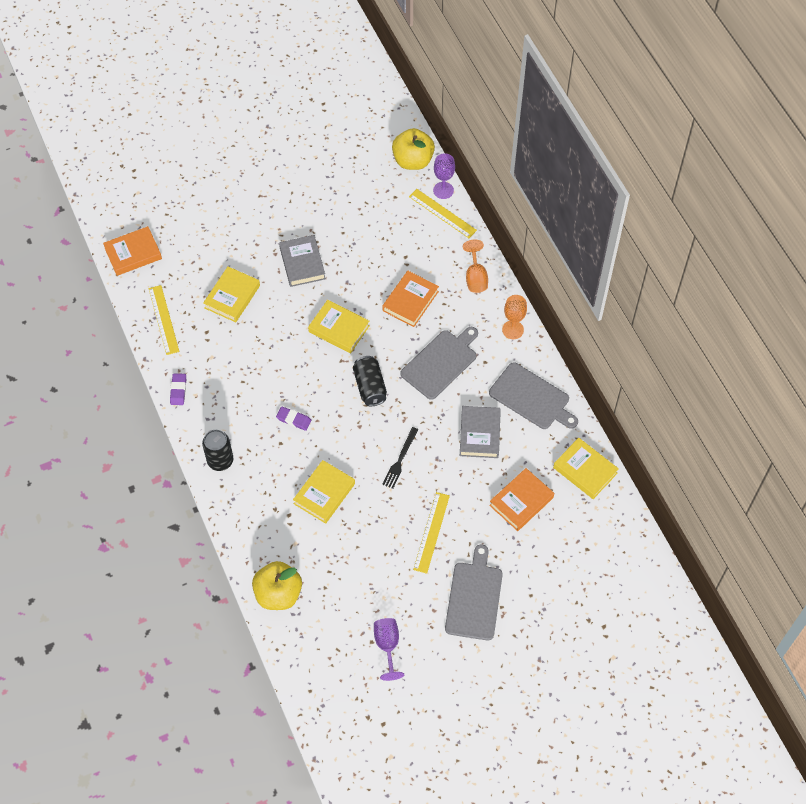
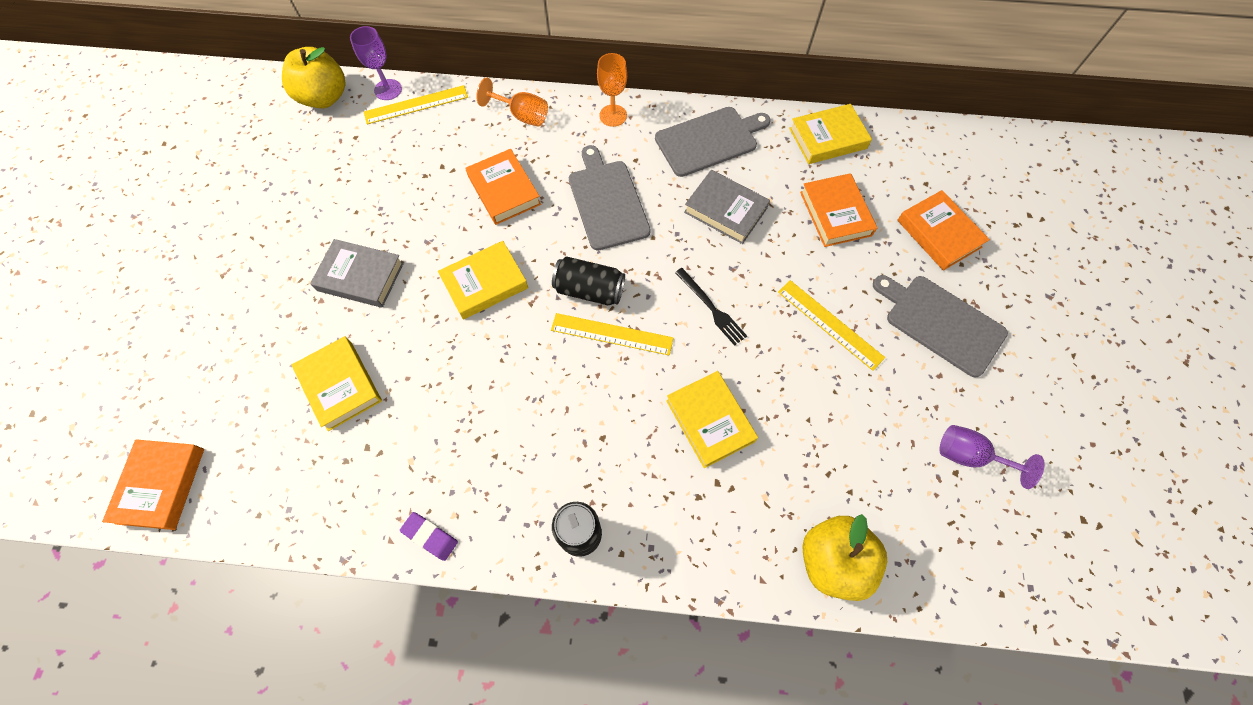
camera: 60 degrees left, 5 degrees up
yellow ruler [149,285,180,355] -> yellow ruler moved to [551,313,673,356]
purple eraser [276,407,311,431] -> none
none -> orange book [897,190,990,271]

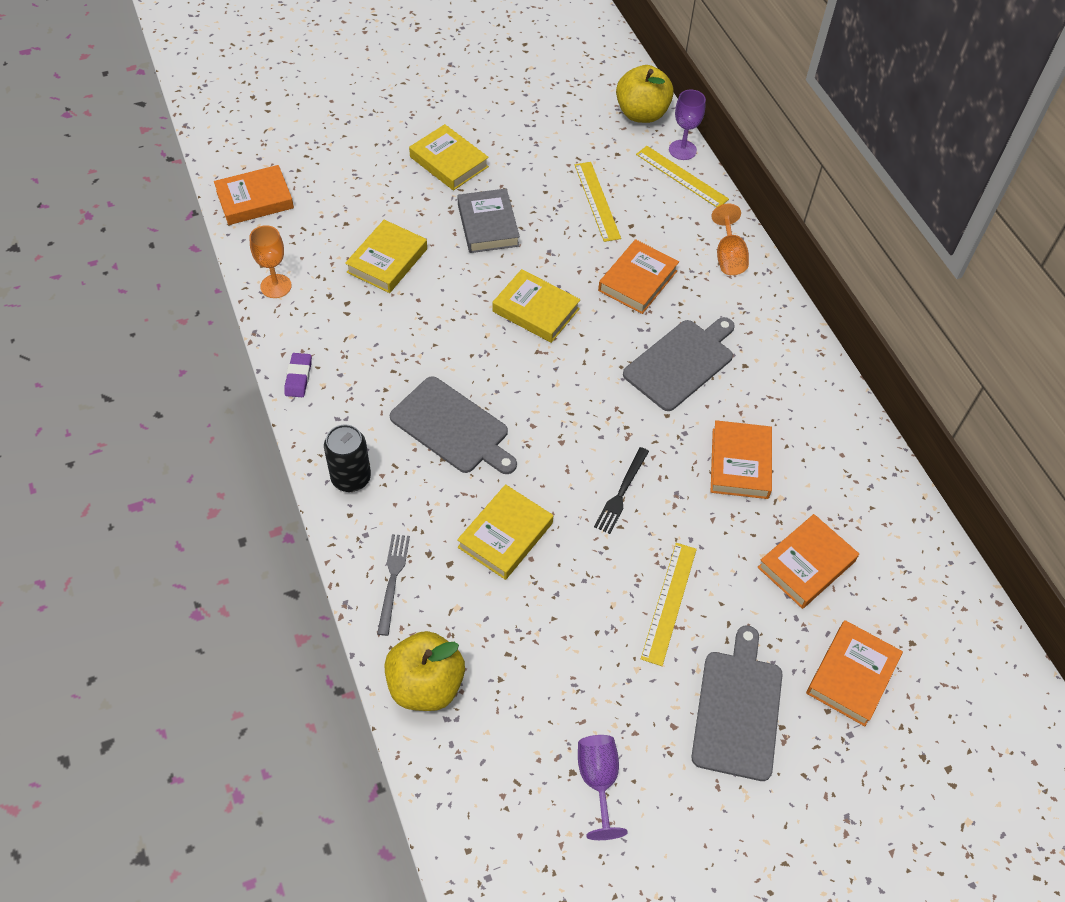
camera: 60 degrees right, 10 degrees down
yellow ruler [551,313,673,356] -> yellow ruler moved to [575,162,621,242]
black can [552,256,625,305] -> none
orange goblet [597,53,627,127] -> orange goblet moved to [249,225,292,298]
grey cutting board [655,107,771,177] -> grey cutting board moved to [390,376,517,474]
grey book [684,170,770,244] -> orange book [711,420,772,499]
yellow book [789,104,872,164] -> yellow book moved to [409,124,489,191]
none -> grey fork [377,534,410,636]

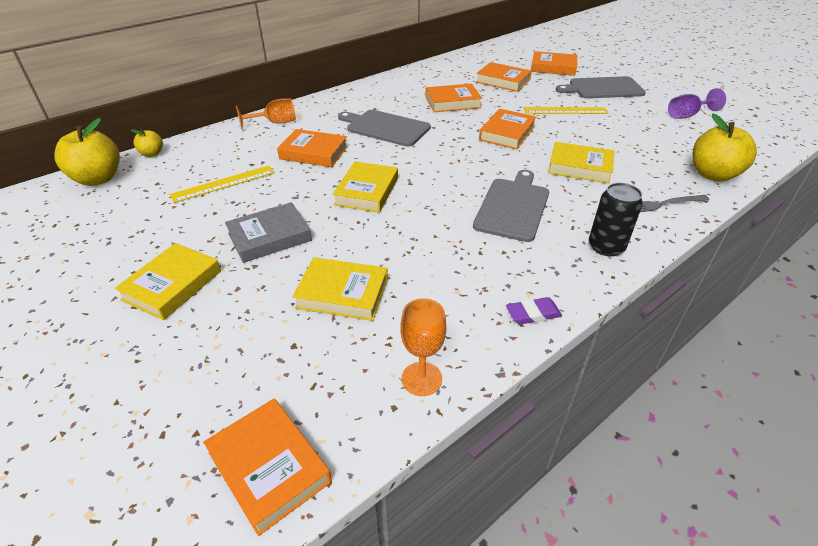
camera: 105 degrees left, 15 degrees down
black fork [594,447,649,534] -> orange book [479,109,537,150]
yellow ruler [636,146,729,207] -> none
purple goblet [669,90,706,160] -> yellow apple [131,129,163,157]

